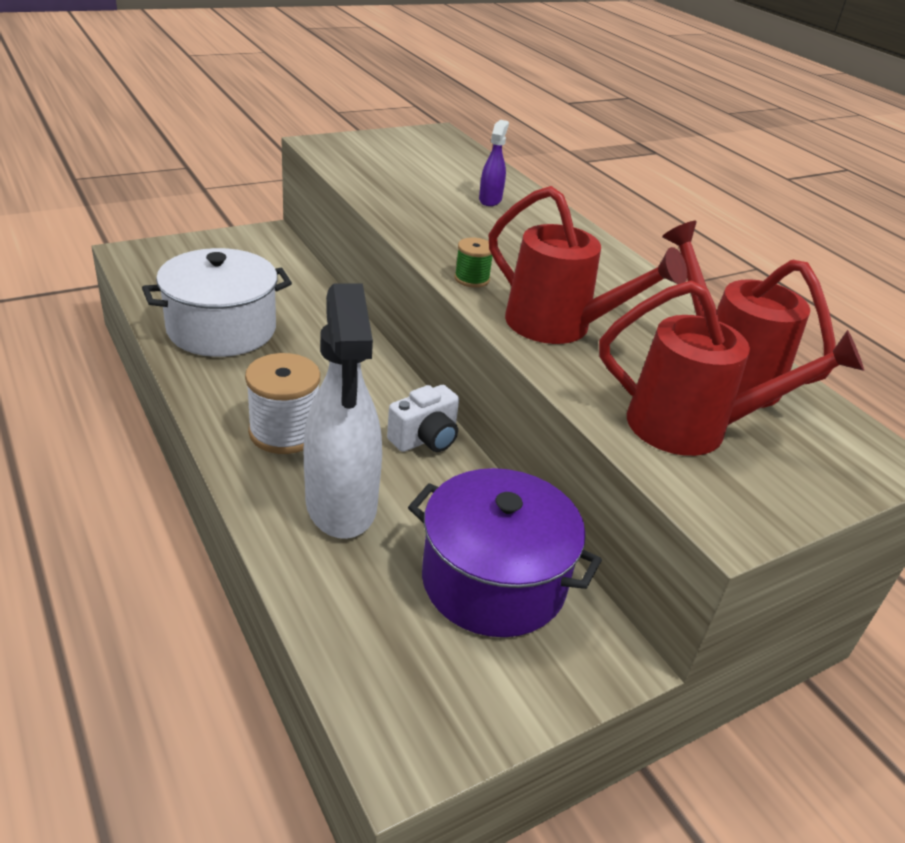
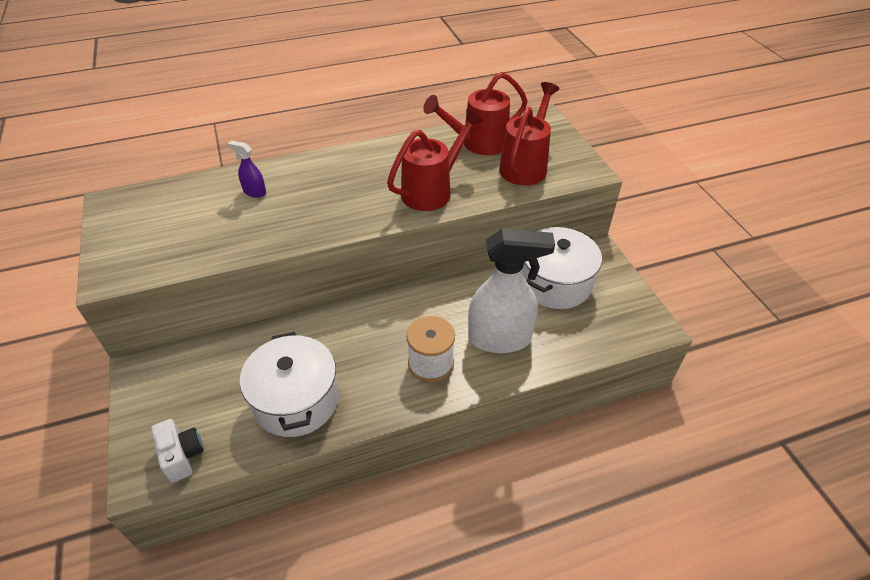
camera: 75 degrees left, 10 degrees up
white camera [387,385,459,452] -> white camera moved to [151,419,204,483]
purple pot [408,468,602,637] -> white pot [522,227,602,309]
green spool [454,238,492,288] -> none

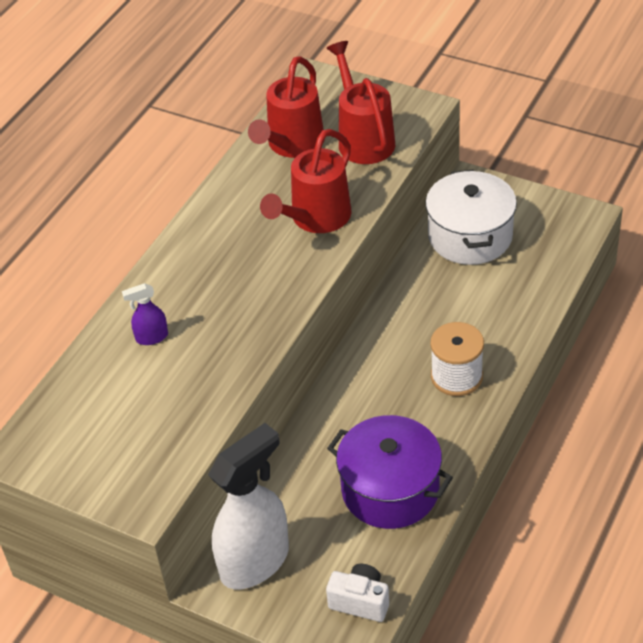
camera: 40 degrees left, 0 degrees up
white pot [240,332,339,437] -> purple pot [327,415,453,529]
red watering can [387,109,483,211] -> red watering can turned 150 degrees counterclockwise [260,129,351,233]
white spray bottle [468,229,555,353] -> white spray bottle moved to [208,423,289,589]

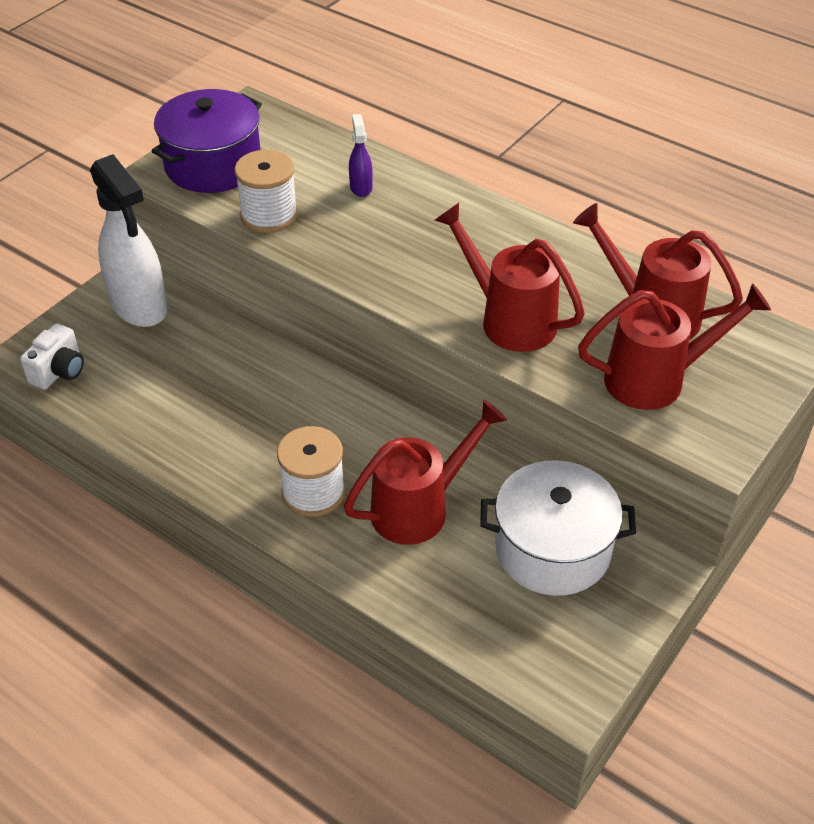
camera: 95 degrees right, 0 degrees up
purple pot [327,415,453,529] -> purple pot moved to [152,89,262,193]
none -> white spool [234,150,298,233]
none -> red watering can [344,400,507,545]

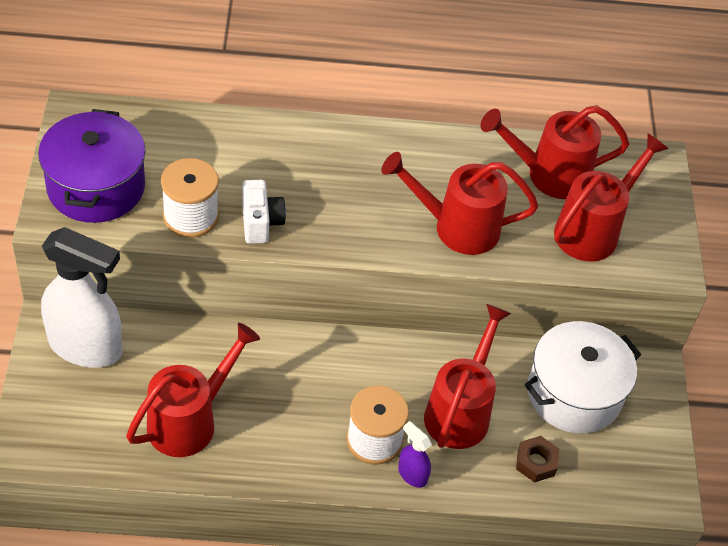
camera: 40 degrees left, 5 degrees up
white camera [20,323,84,390] -> white camera moved to [242,180,286,244]
purple spray bottle [349,114,373,197] -> purple spray bottle moved to [398,421,432,488]
none -> red watering can [126,323,260,457]
none -> brown nut [516,436,559,483]

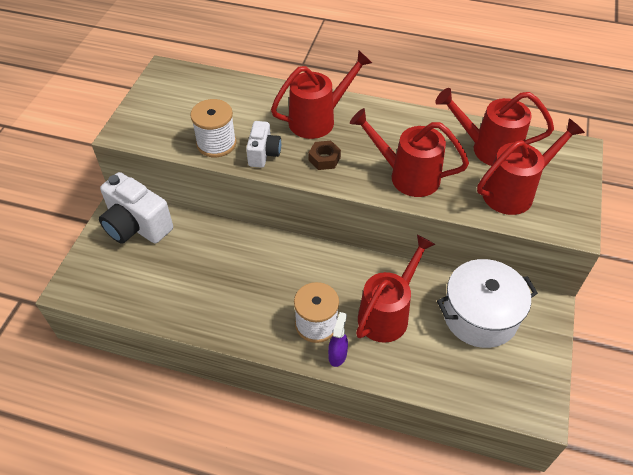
camera: 20 degrees right, 0 degrees up
purple pot [38,109,146,223] -> none
white spray bottle [41,227,122,368] -> white camera [99,172,173,243]
red watering can [126,323,260,457] -> red watering can moved to [271,50,372,139]
purple spray bottle [398,421,432,488] -> purple spray bottle turned 45 degrees clockwise [328,312,348,367]
brown nut [516,436,559,483] -> brown nut moved to [308,141,341,170]

